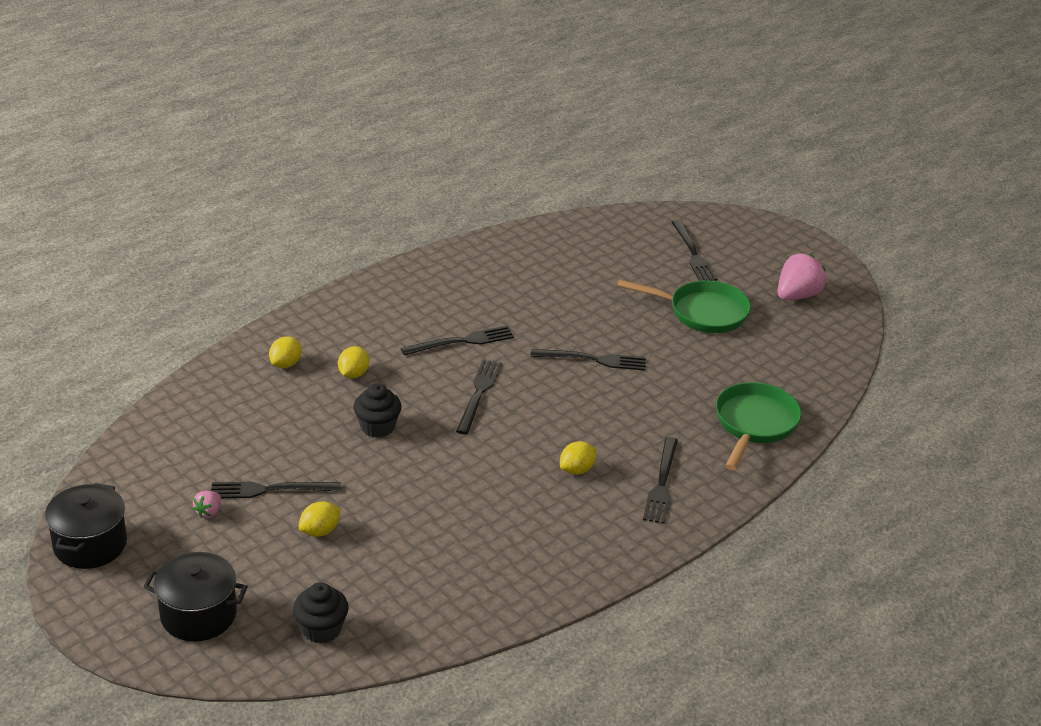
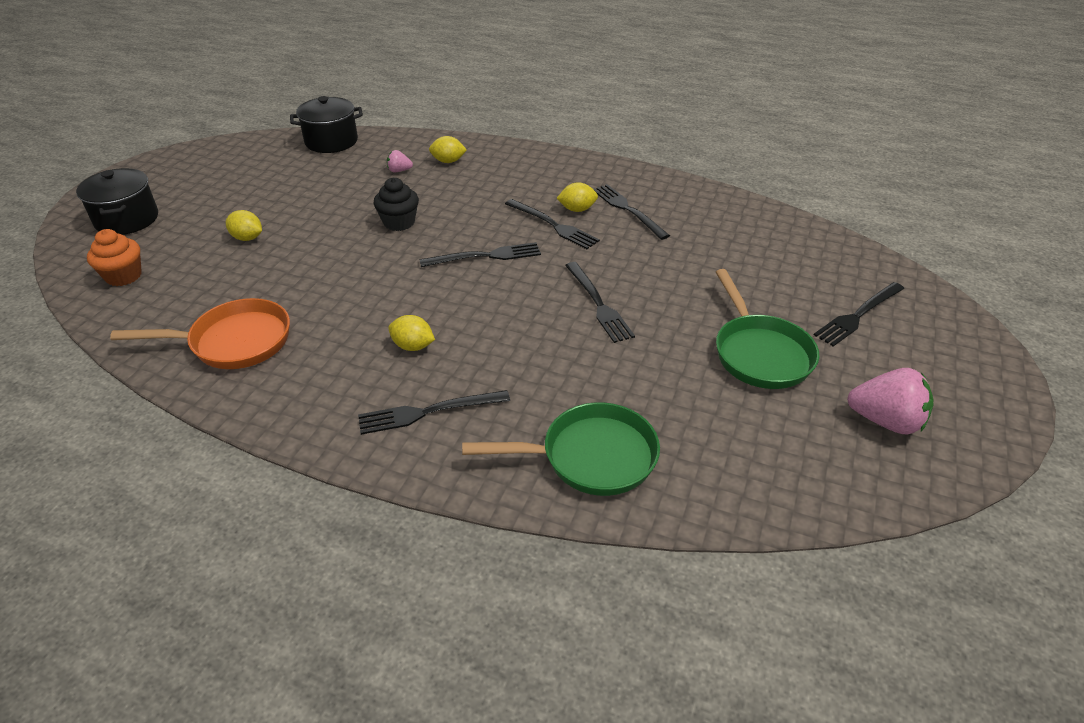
camera: 65 degrees right, 5 degrees up
black pot [45,483,127,569] -> black pot moved to [290,96,363,153]
pink strawberry [193,491,221,518] -> pink strawberry moved to [387,150,413,172]
black fork [211,482,341,498] -> black fork moved to [593,184,670,240]
black cupcake [293,583,349,644] -> orange cupcake [87,229,142,286]
yellow lemon [338,346,369,378] -> yellow lemon moved to [557,182,598,212]
none -> orange pan [110,298,290,369]

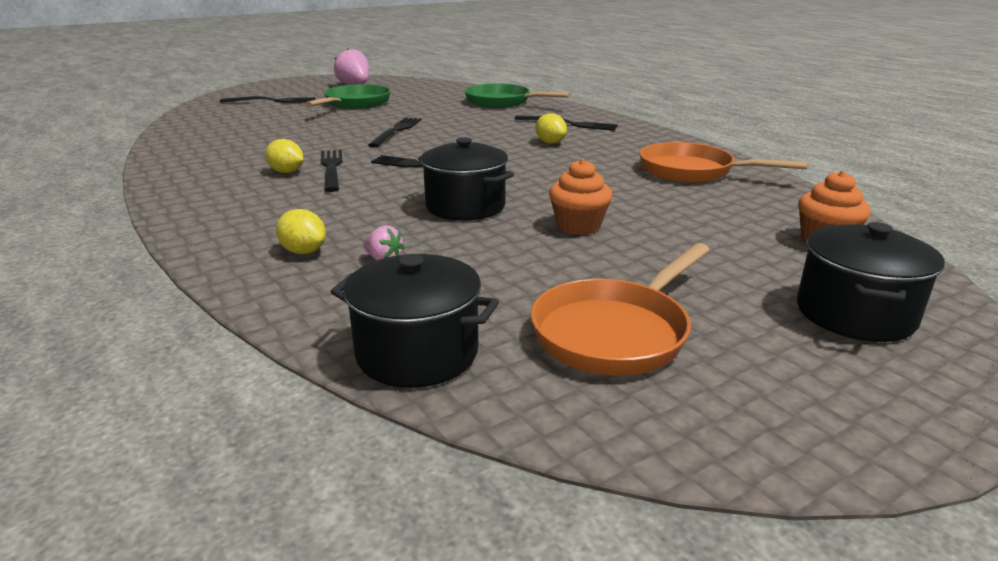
camera: 145 degrees left, 15 degrees down
yellow lemon [226,210,262,241] -> none
black cupcake [374,178,419,231] -> black pot [418,137,514,220]
black fork [593,184,670,240] -> none
none -> orange pan [530,243,710,376]
none -> orange cupcake [549,159,612,235]

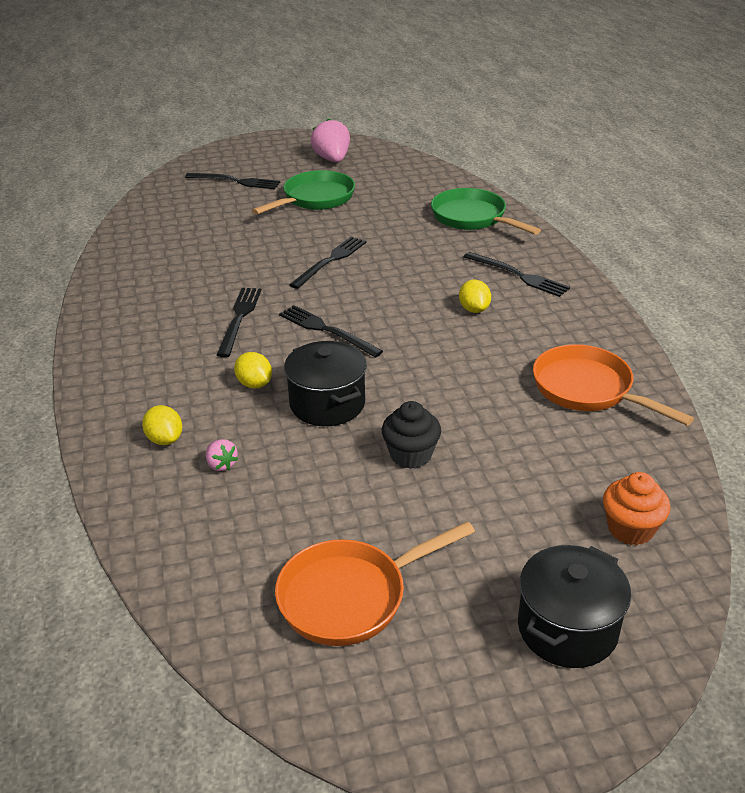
camera: 20 degrees right, 10 degrees up
yellow lemon [265,139,304,173] -> yellow lemon moved to [234,352,272,388]
black pot [331,254,499,388] -> none
orange cupcake [549,159,612,235] -> black cupcake [382,401,441,469]

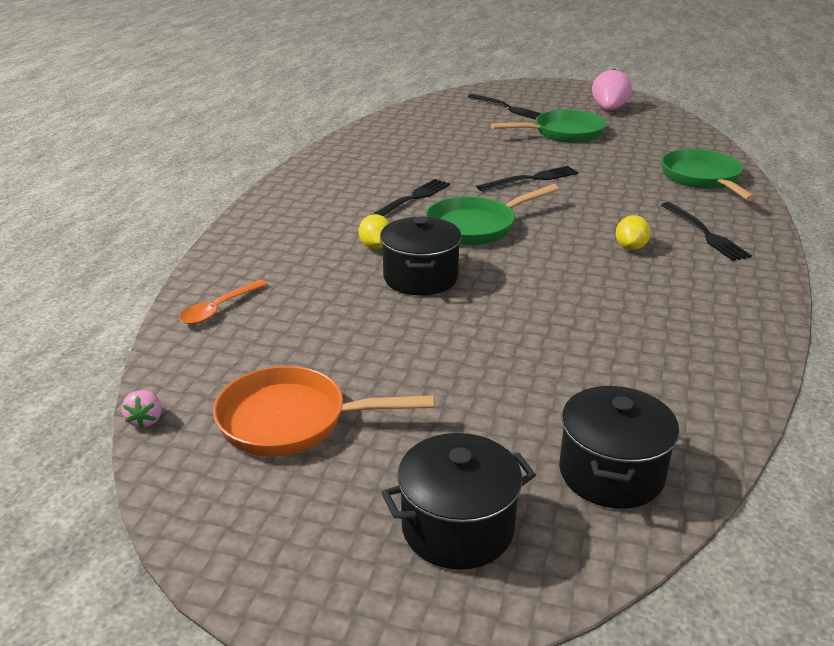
camera: 30 degrees right, 5 degrees down
yellow lemon [142,405,182,445] -> none
pink strawberry [206,439,238,471] -> pink strawberry moved to [122,390,162,428]
black fork [279,305,383,358] -> green pan [425,184,559,245]
black cupcake [382,401,441,469] -> none
orange pan [533,344,694,426] -> none
orange cupcake [603,472,671,545] -> black pot [559,386,679,509]
none -> orange spoon [179,279,268,324]

